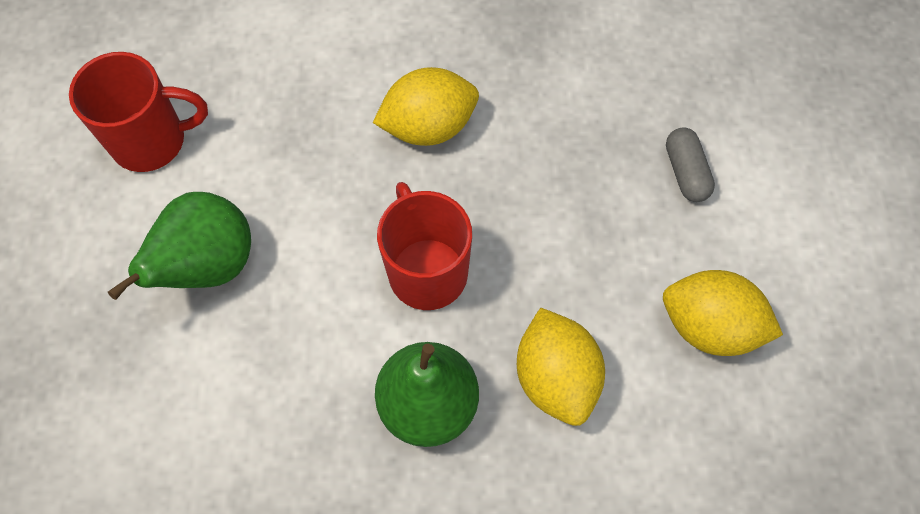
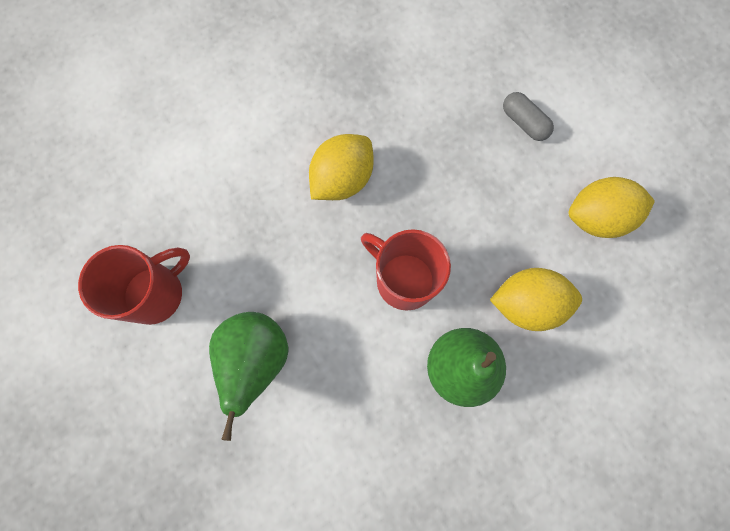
camera: 30 degrees left, 10 degrees up
yellow lemon [517,308,605,426] -> yellow lemon turned 45 degrees counterclockwise [490,268,582,331]

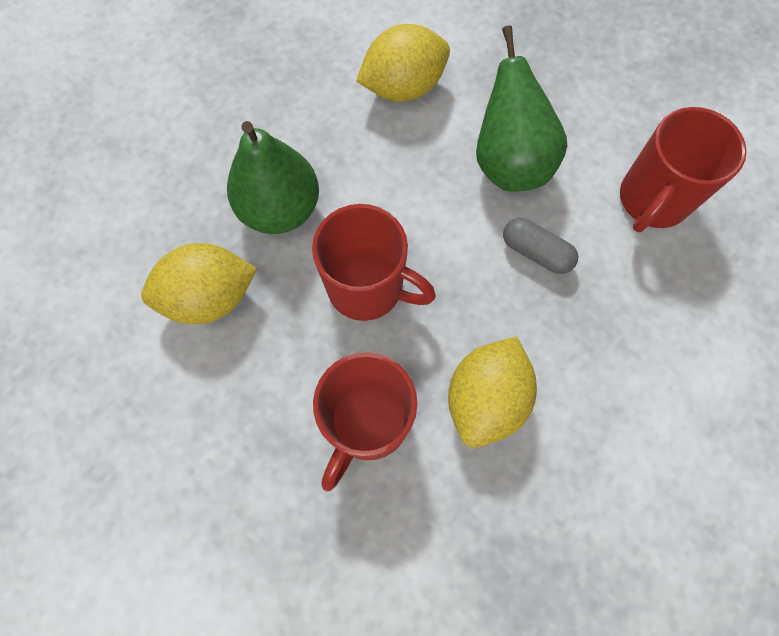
camera: 165 degrees right, 5 degrees down
grey capsule [503,92,554,141] -> grey capsule moved to [503,218,578,274]
yellow lemon [569,177,655,238] -> yellow lemon moved to [356,24,450,102]
none -> red mug [313,352,417,491]

